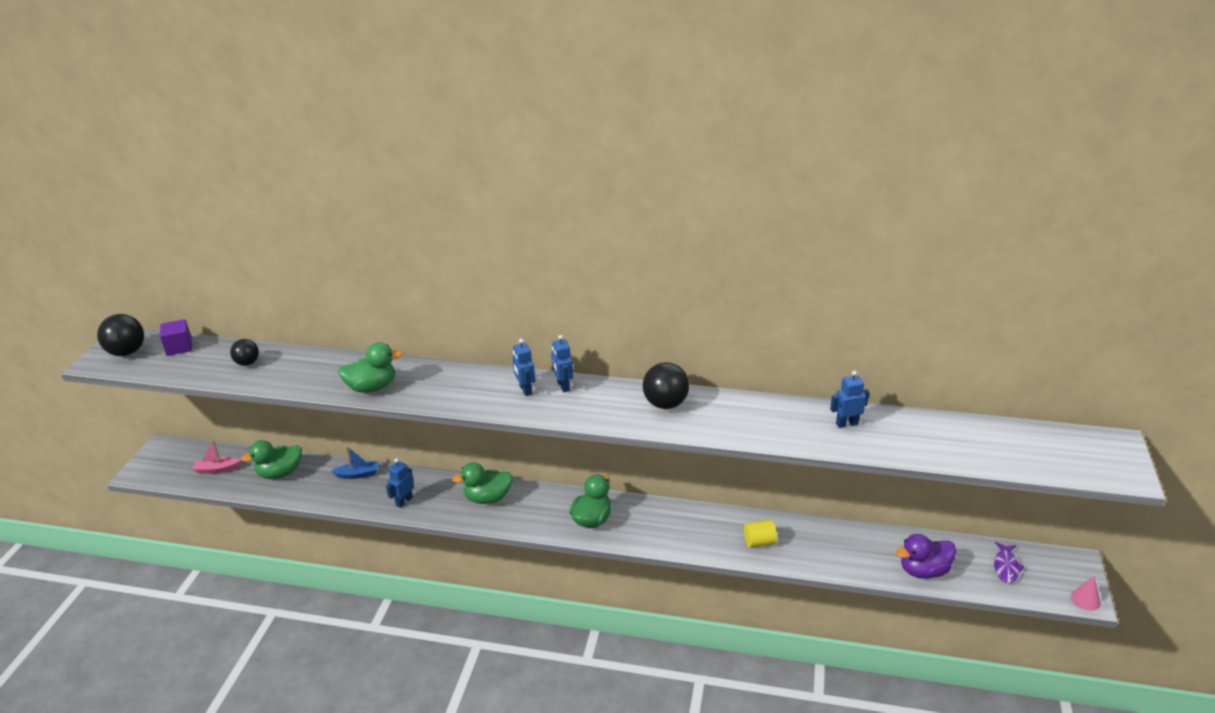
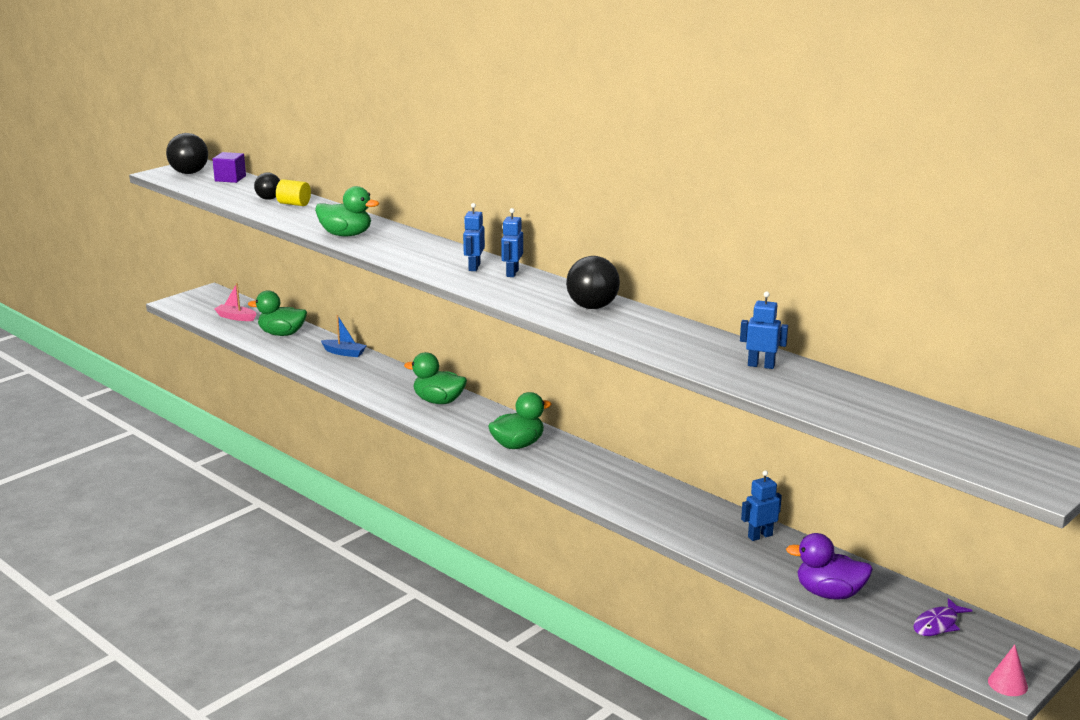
camera: 30 degrees right, 10 degrees down
blue robot [386,458,414,508] -> blue robot moved to [741,470,782,541]
yellow cylinder [744,520,777,548] -> yellow cylinder moved to [276,179,311,206]

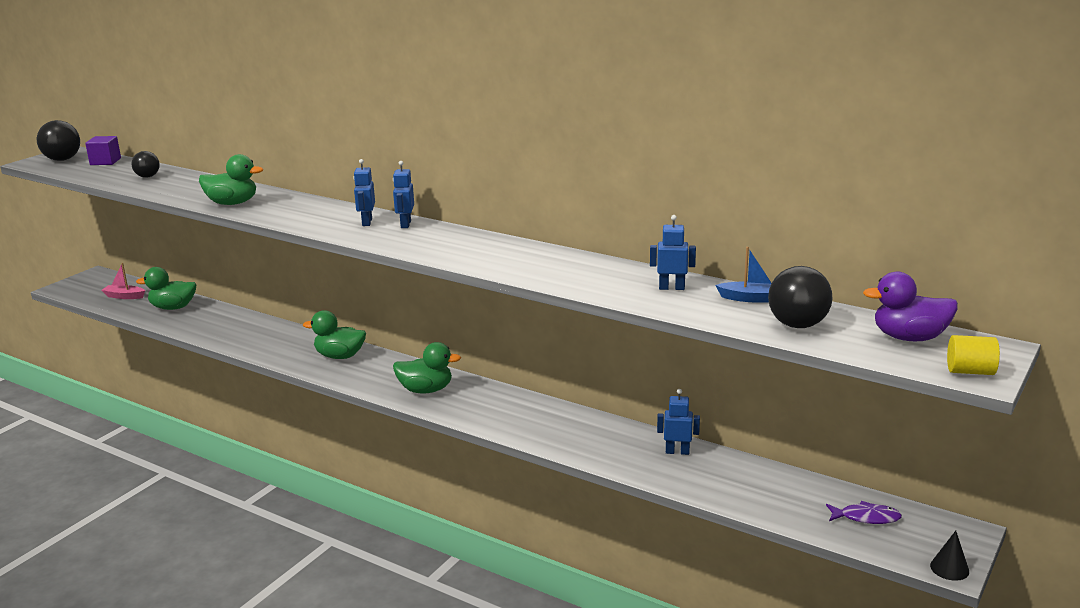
camera: 10 degrees left, 0 degrees up
yellow cylinder [276,179,311,206] -> yellow cylinder moved to [947,335,1000,375]
blue boat [321,315,367,357] -> blue boat moved to [715,247,772,303]
green duck [488,392,551,449] -> green duck turned 45 degrees clockwise [393,342,461,394]
black ball [566,256,620,309] -> black ball moved to [768,266,833,328]
blue robot [741,470,782,541] -> blue robot turned 45 degrees clockwise [657,389,700,455]
purple duck [786,533,873,600] -> purple duck moved to [863,272,958,341]
purple fish [913,598,972,636] -> purple fish turned 120 degrees counterclockwise [826,501,902,524]
pink cone [988,645,1028,696] -> black cone [930,531,969,581]

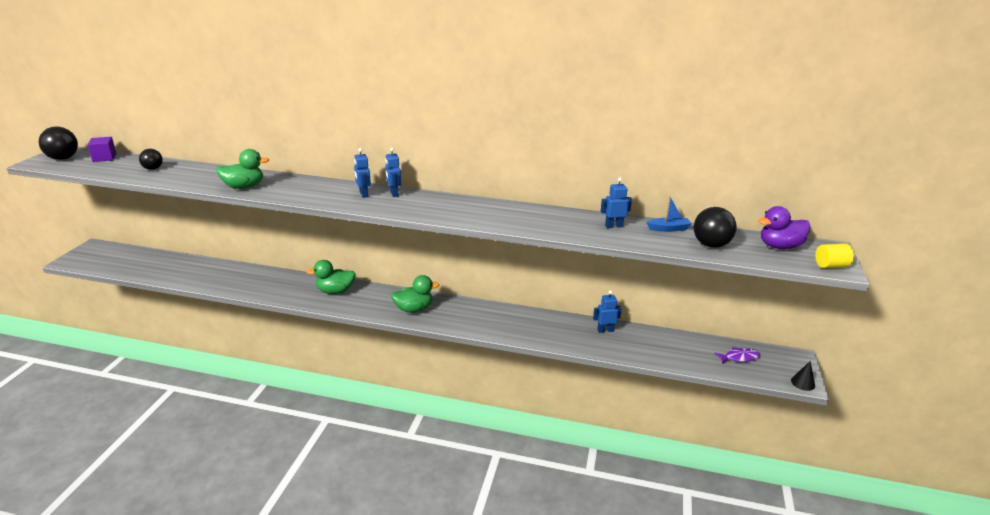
camera: 20 degrees left, 5 degrees up
pink boat [102,263,145,299] -> none
green duck [136,267,196,310] -> none

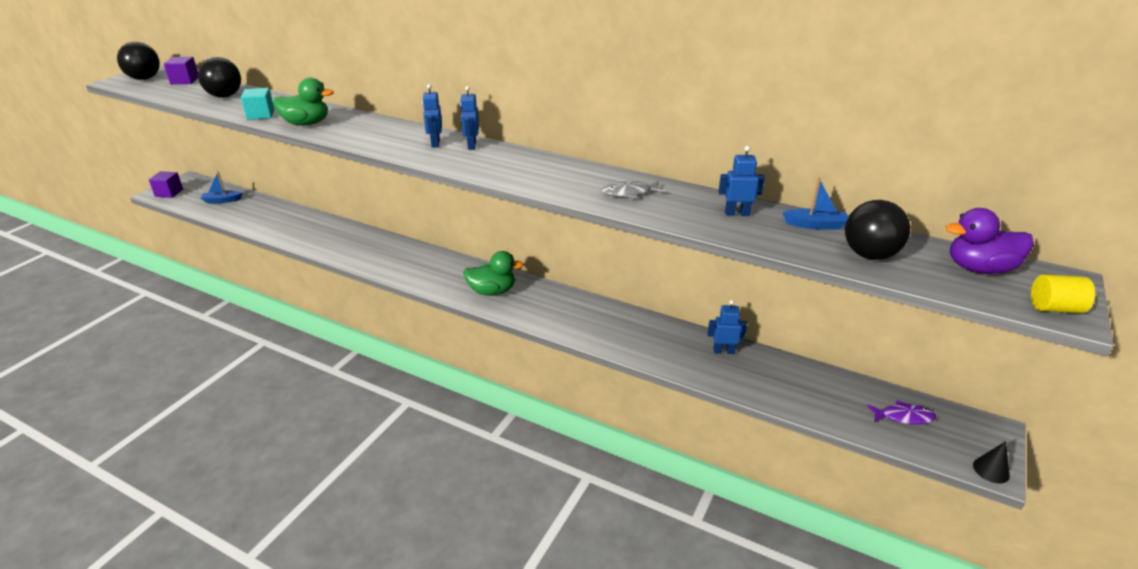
camera: 15 degrees right, 5 degrees up
black ball [139,149,163,170] -> black ball [198,57,241,97], size x1.60
green duck [306,260,356,294] -> none
none -> purple cube [149,171,183,198]
none -> blue boat [200,171,243,203]
none -> turquoise cube [241,88,275,120]
none -> grey fish [602,181,666,199]

